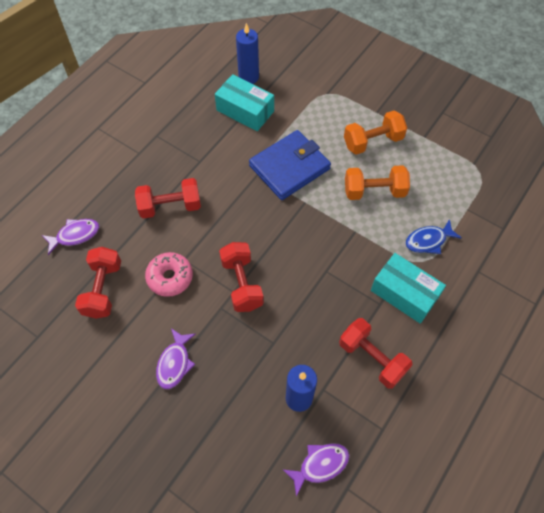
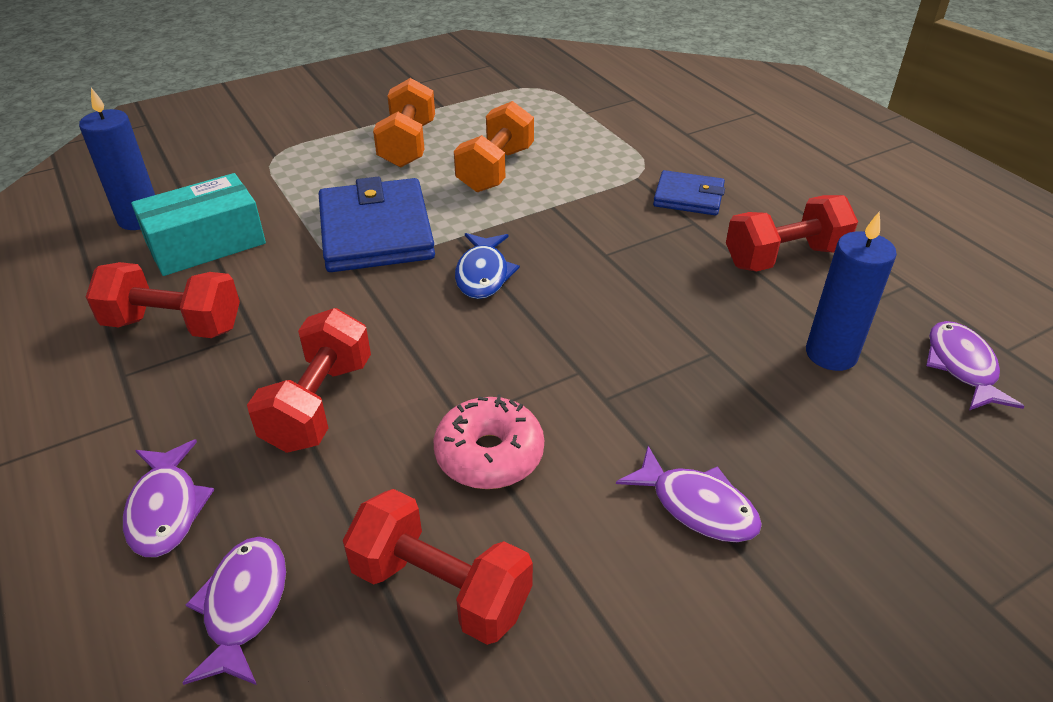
camera: 65 degrees left, 20 degrees down
red dumbbell [219,242,264,312] -> red dumbbell moved to [86,262,240,338]
turquoise box [371,253,446,323] -> blue wallet [653,170,725,215]
blue fish [406,219,462,254] -> blue fish moved to [455,233,520,299]
none -> purple fish [123,439,214,557]

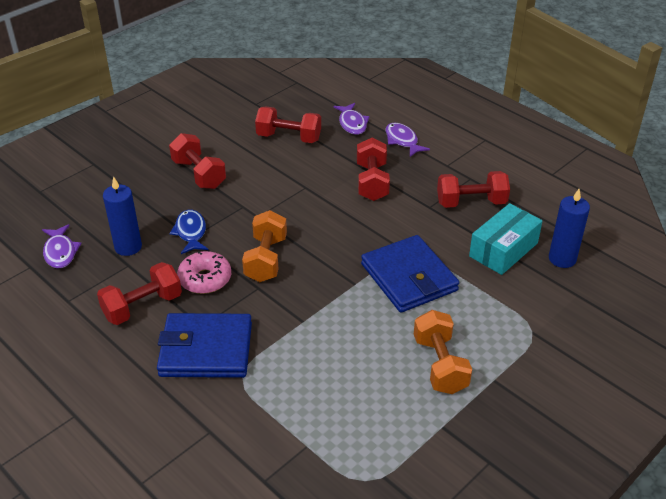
camera: 165 degrees right, 0 degrees up
pink donut [434,395,544,489] -> pink donut moved to [177,251,231,294]
orange dumbbell [454,101,534,192] -> orange dumbbell moved to [242,210,287,282]
blue fish [455,233,520,299] -> blue fish moved to [169,210,208,254]
purple fish [616,446,762,542] -> red dumbbell [169,133,226,189]
blue wallet [653,170,725,215] -> blue wallet [157,313,252,378], size x1.80

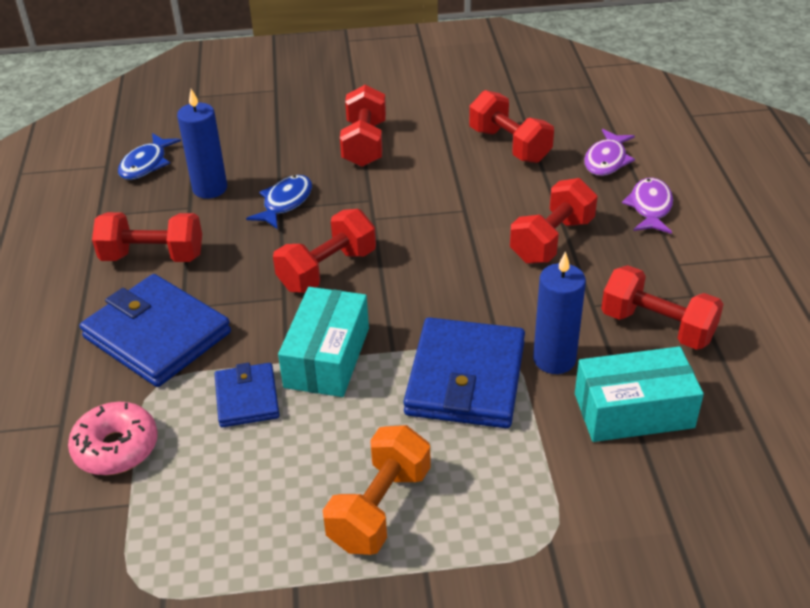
camera: 40 degrees right, 0 degrees up
purple fish [42,224,81,268] -> blue fish [118,133,181,180]
pink donut [177,251,231,294] -> pink donut moved to [68,402,158,475]
orange dumbbell [242,210,287,282] -> red dumbbell [273,209,376,293]
blue candle [549,189,590,268] -> blue candle moved to [533,251,586,374]
none -> blue wallet [215,363,280,427]
none -> turquoise box [278,287,369,397]

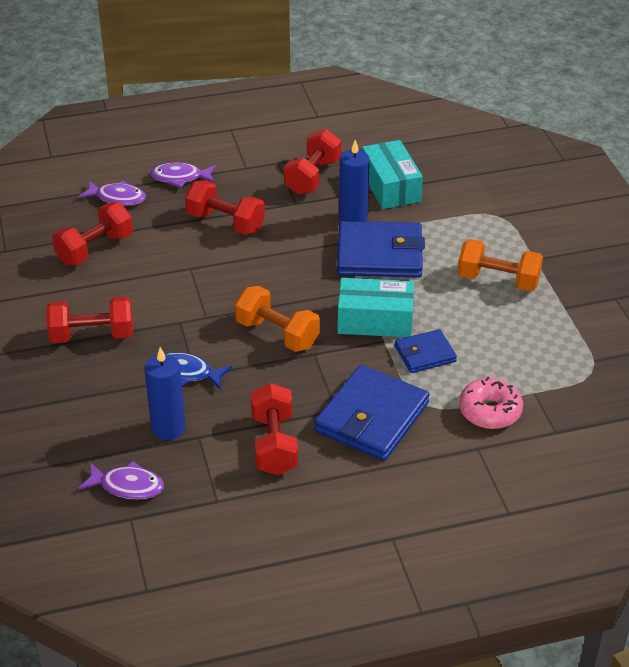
camera: 100 degrees left, 0 degrees up
blue fish [118,133,181,180] -> purple fish [78,461,164,500]
red dumbbell [273,209,376,293] -> orange dumbbell [235,286,320,352]

